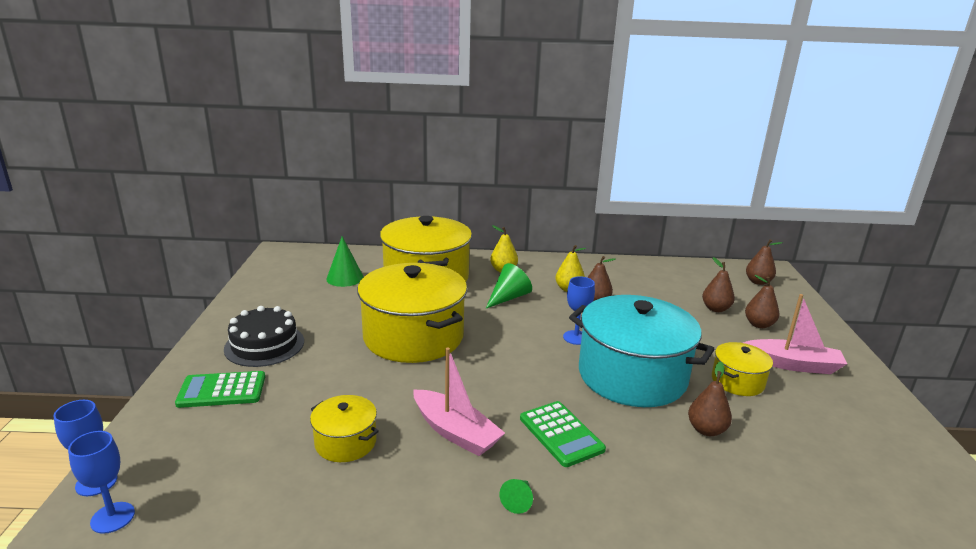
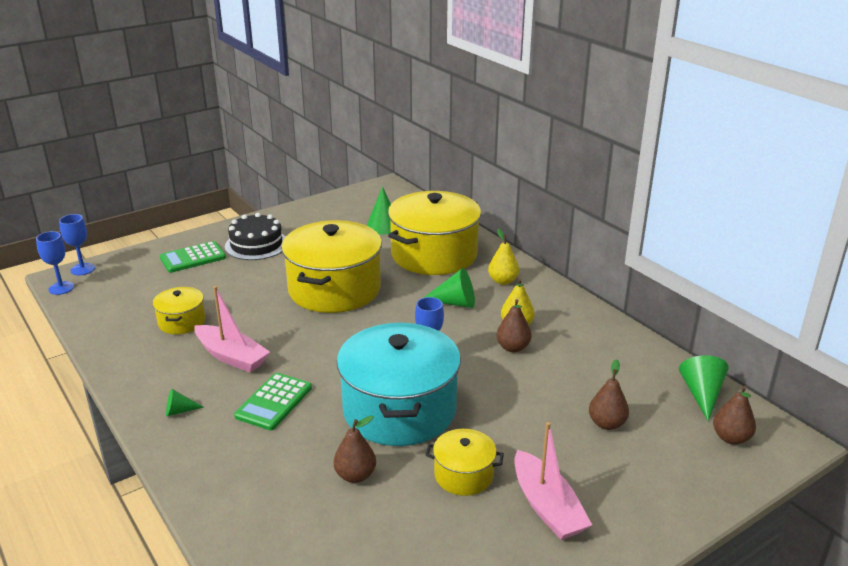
camera: 55 degrees right, 5 degrees up
green calculator [175,371,265,408] -> green calculator turned 75 degrees counterclockwise [160,241,226,273]
pink boat [413,347,505,456] -> pink boat turned 60 degrees counterclockwise [194,286,270,372]
brown pear [745,275,780,328] -> none
none -> green cone [679,355,729,421]

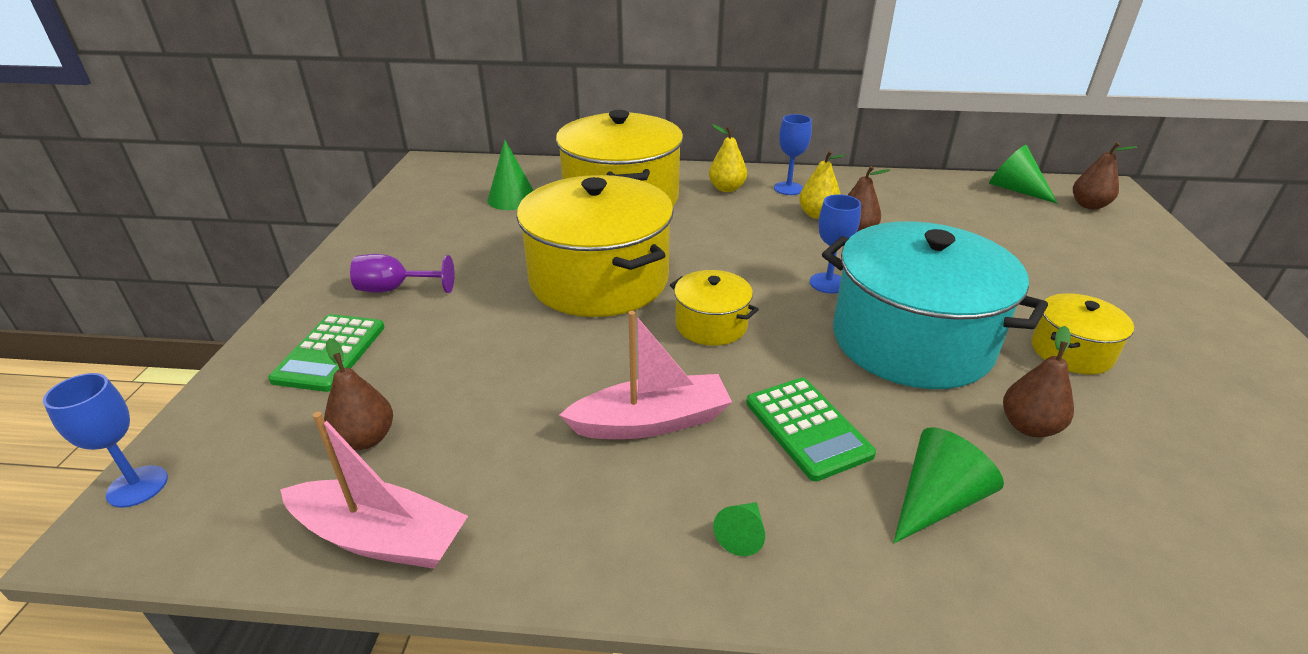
camera: 50 degrees left, 5 degrees up
blue goblet [36,231,74,295] -> blue goblet moved to [774,114,812,195]
yellow pot [152,287,206,334] -> yellow pot moved to [670,270,759,346]
black cake [225,213,286,260] -> purple goblet [350,254,455,293]
green cone [423,268,475,308] -> green cone moved to [893,427,1004,543]
pink boat [514,422,592,540] -> pink boat moved to [280,412,468,569]
brown pear [589,359,629,430] -> brown pear moved to [324,338,393,450]

